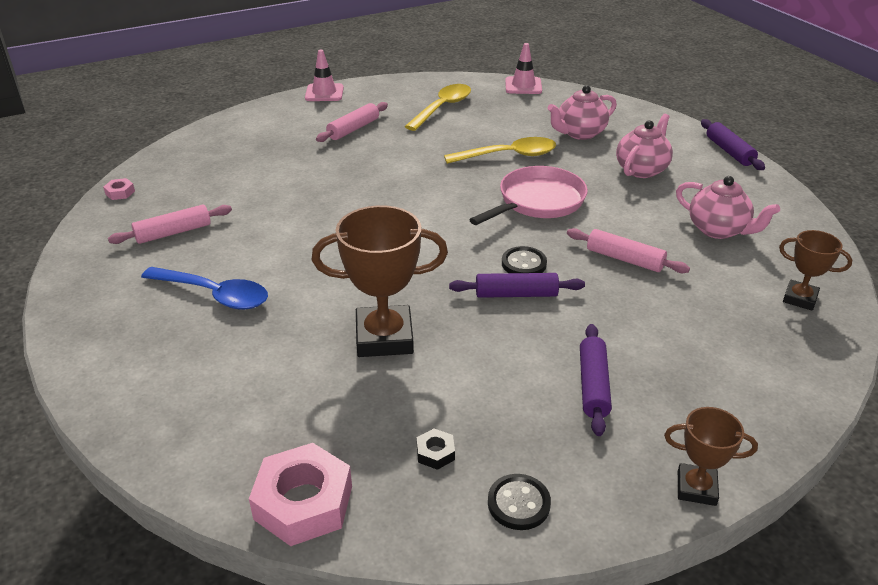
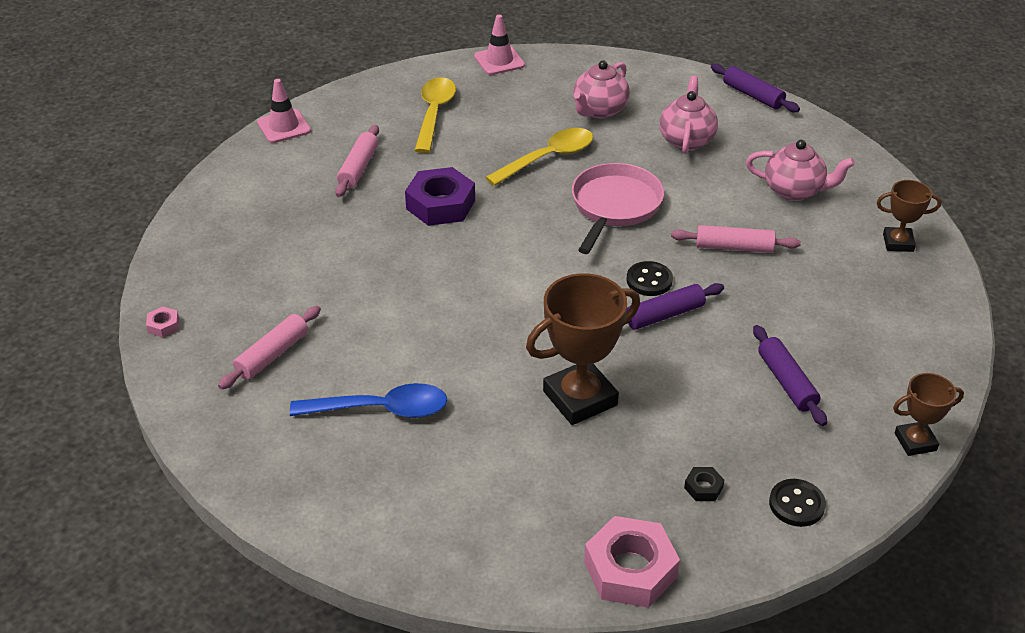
camera: 25 degrees left, 5 degrees up
none -> purple nut [405,167,475,226]

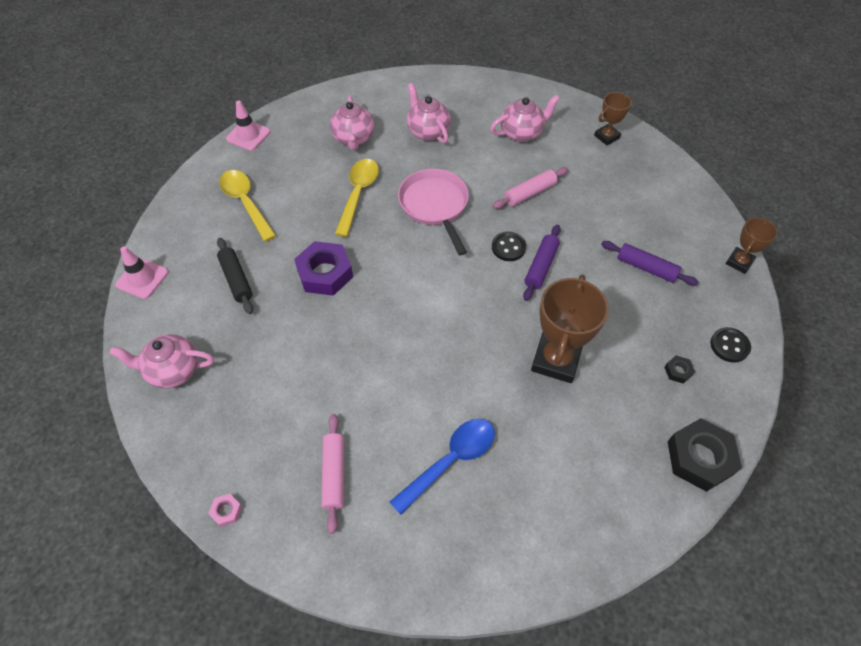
camera: 40 degrees left, 15 degrees up
pink rolling pin [335,125,379,197] -> black rolling pin [217,238,253,314]
pink nut [584,516,680,608] -> black nut [667,418,742,492]
purple rolling pin [711,63,800,112] -> none
none -> pink teapot [109,334,214,389]

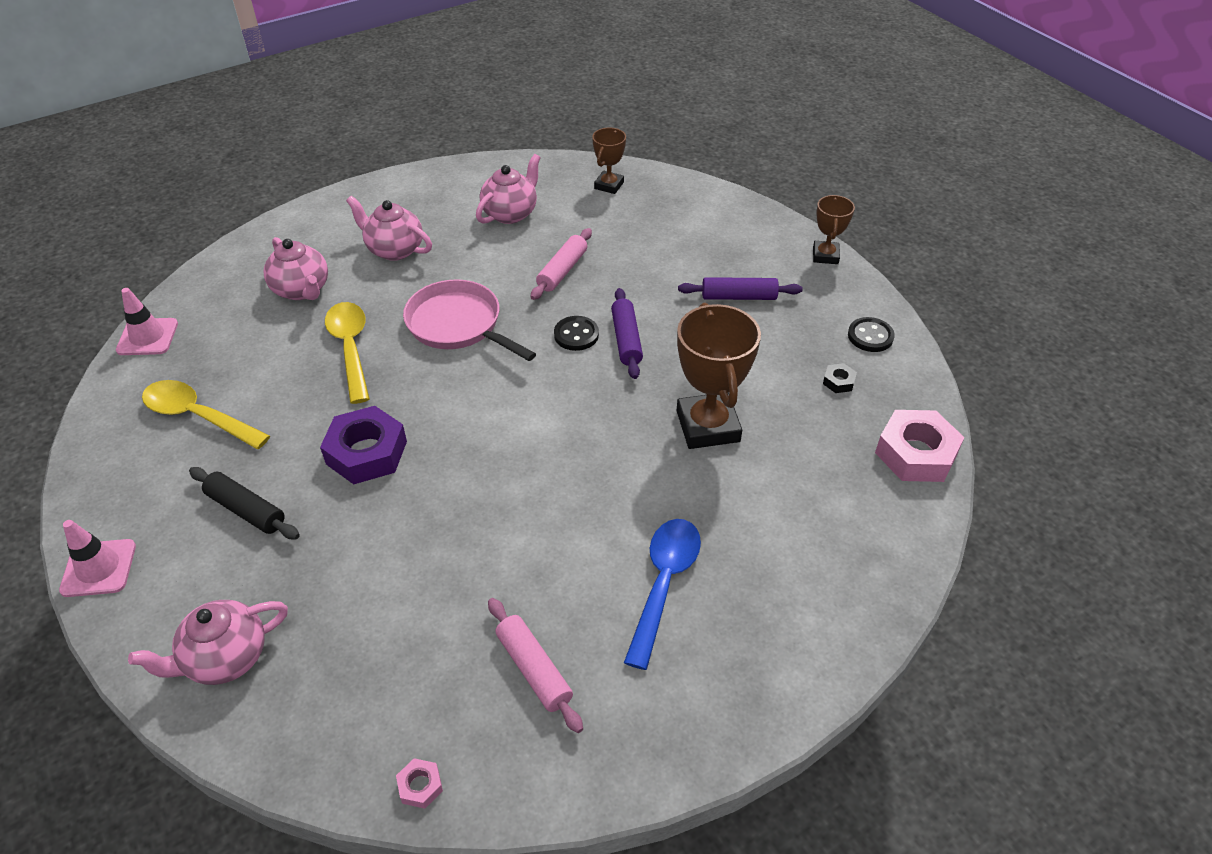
camera: 30 degrees left, 10 degrees down
black nut [667,418,742,492] -> pink nut [875,410,964,482]

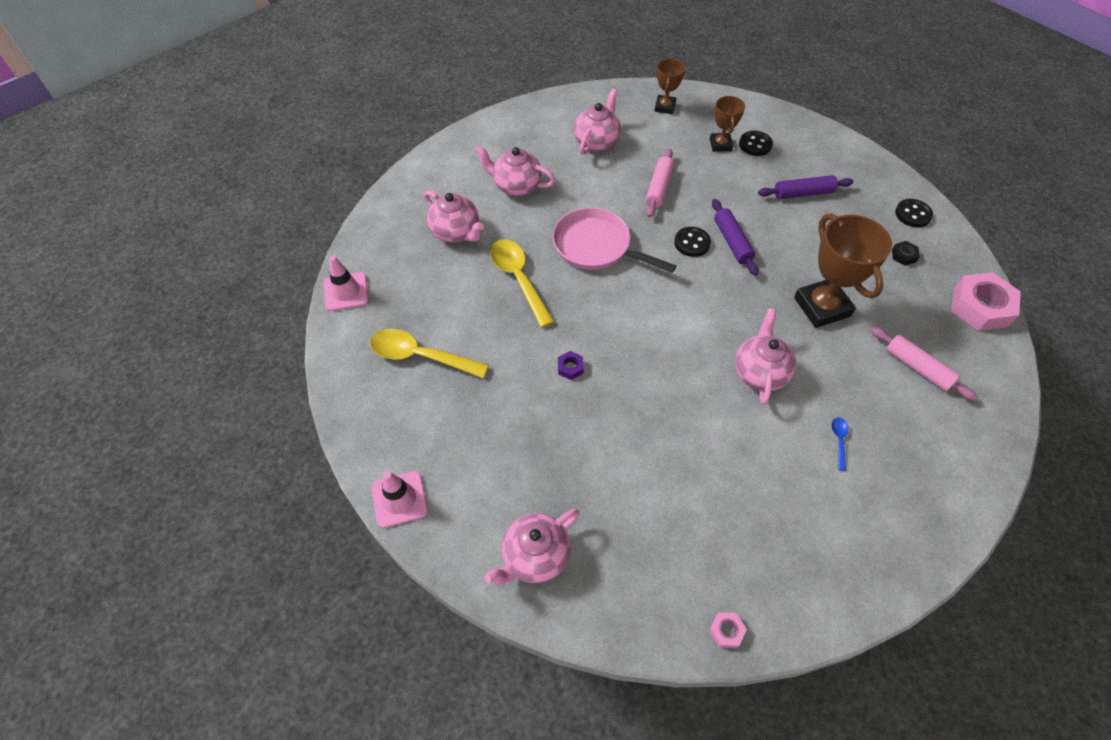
camera: 10 degrees left, 10 degrees up
black rolling pin [189,467,300,539] -> none
purple nut [320,406,407,484] -> purple nut [558,351,584,380], size x0.44
pink rolling pin [488,598,583,733] -> pink rolling pin moved to [871,327,977,401]
blue spoon [624,519,701,670] -> blue spoon [832,417,849,471], size x0.44
brown trophy [813,195,855,264] -> brown trophy moved to [710,95,745,152]
none -> pink teapot [735,308,796,405]
none -> black button [739,131,773,156]

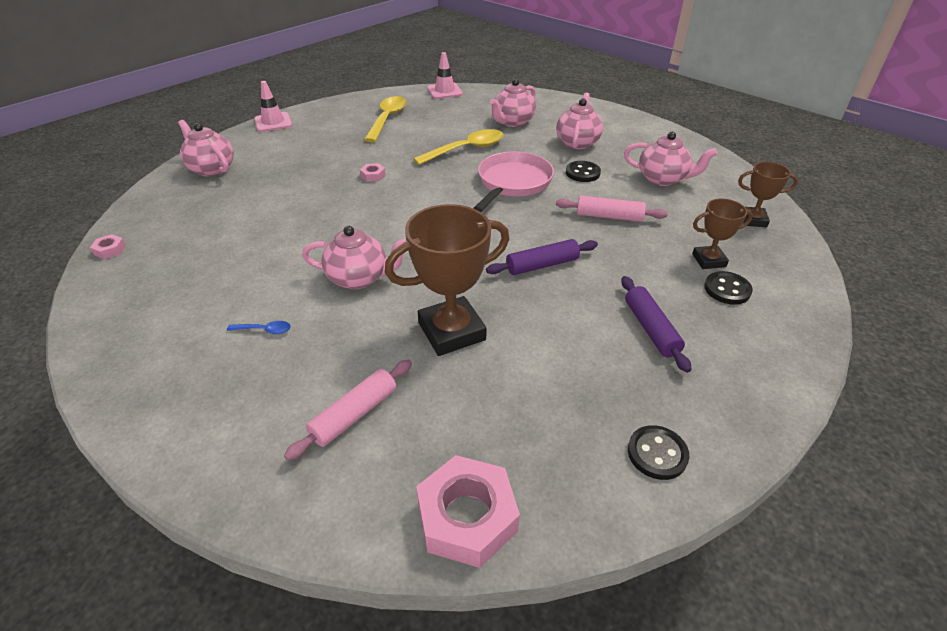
camera: 85 degrees right, 15 degrees down
purple nut [558,351,584,380] -> pink nut [360,163,386,182]
black button [674,227,711,257] -> black button moved to [566,161,601,182]
black nut [892,241,920,266] -> none

